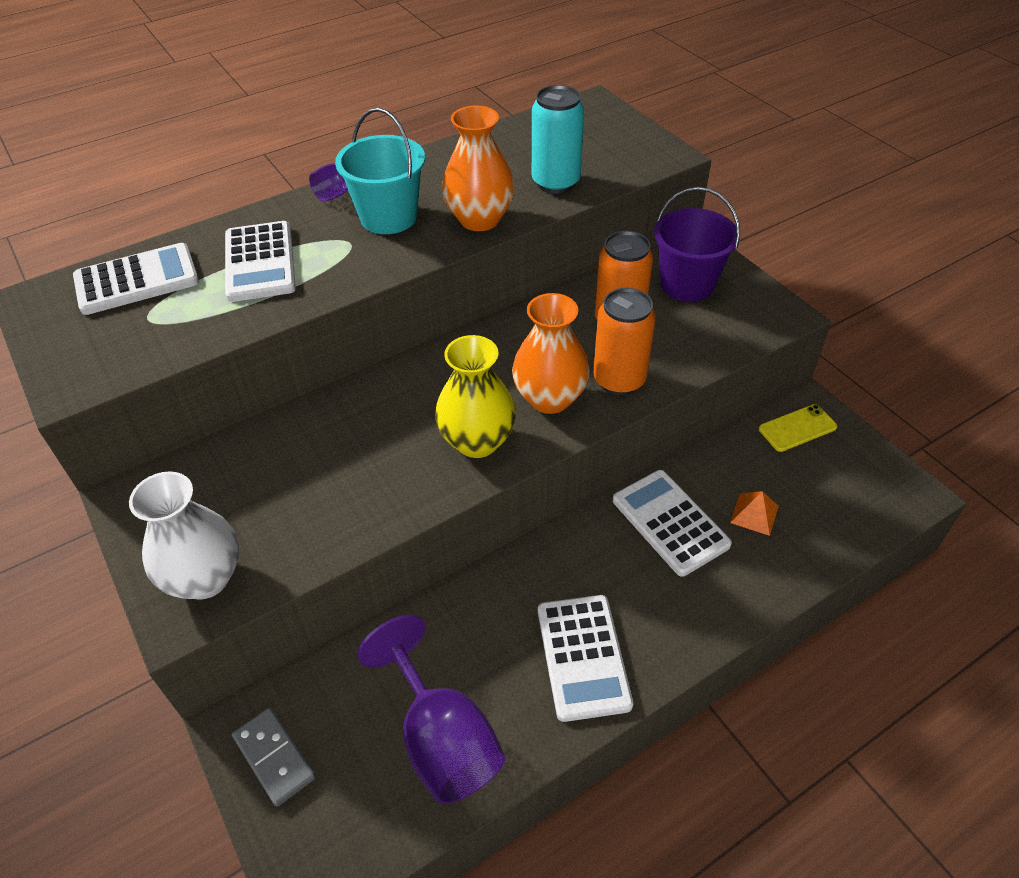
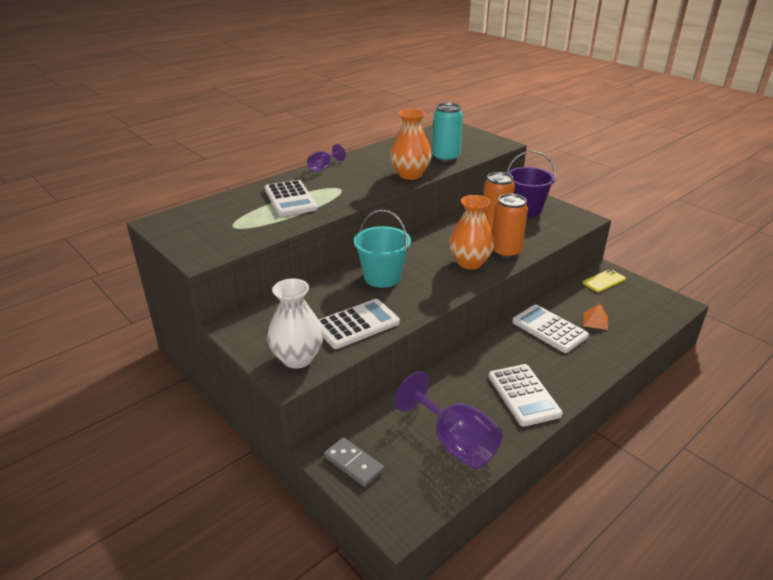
camera: 10 degrees left, 15 degrees down
white calculator [73,243,199,315] -> white calculator moved to [319,299,400,349]
turquoise bucket [335,108,425,234] -> turquoise bucket moved to [354,210,411,288]
yellow vase [435,335,516,458] -> none

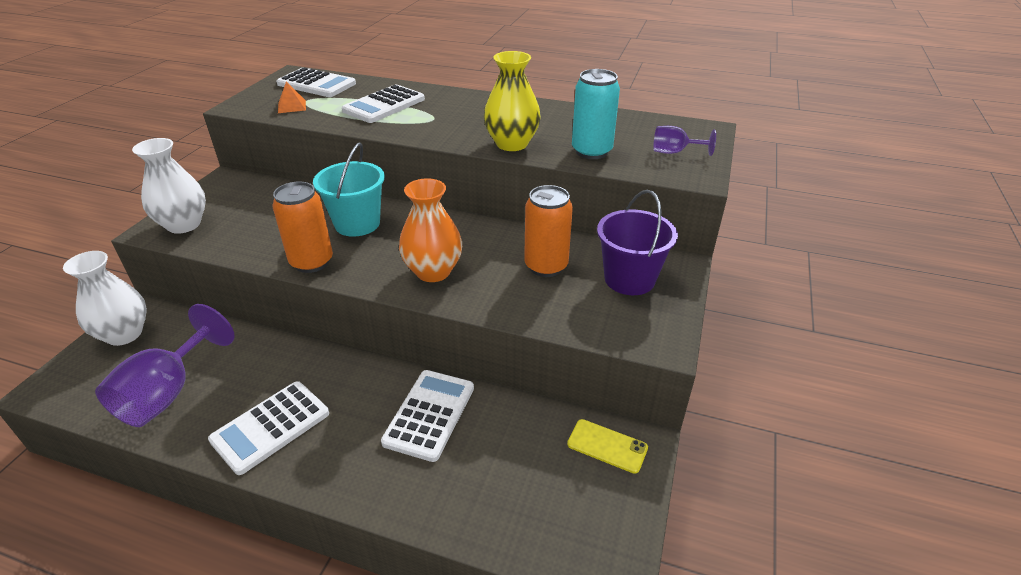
camera: 60 degrees right, 5 degrees up
purple goblet [307,144,346,172] -> purple goblet moved to [653,126,716,156]
white calculator [319,299,400,349] -> white calculator moved to [276,68,356,97]
grey domino [324,438,384,487] -> white vase [63,251,147,346]
orange vase [390,109,432,180] -> yellow vase [483,51,541,151]
orange can [492,194,528,259] -> orange can moved to [273,181,333,273]
orange pyramid [584,303,608,330] -> orange pyramid moved to [278,82,306,113]

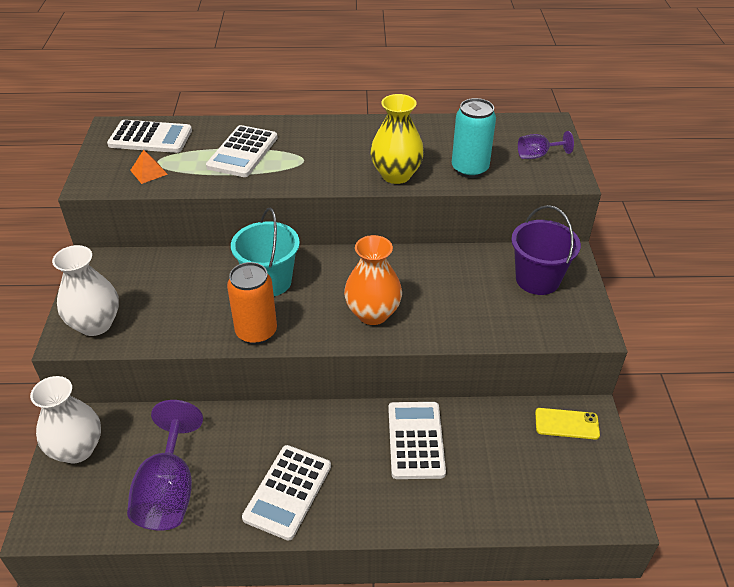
camera: 20 degrees left, 5 degrees up
orange can [524,185,573,277] -> none

